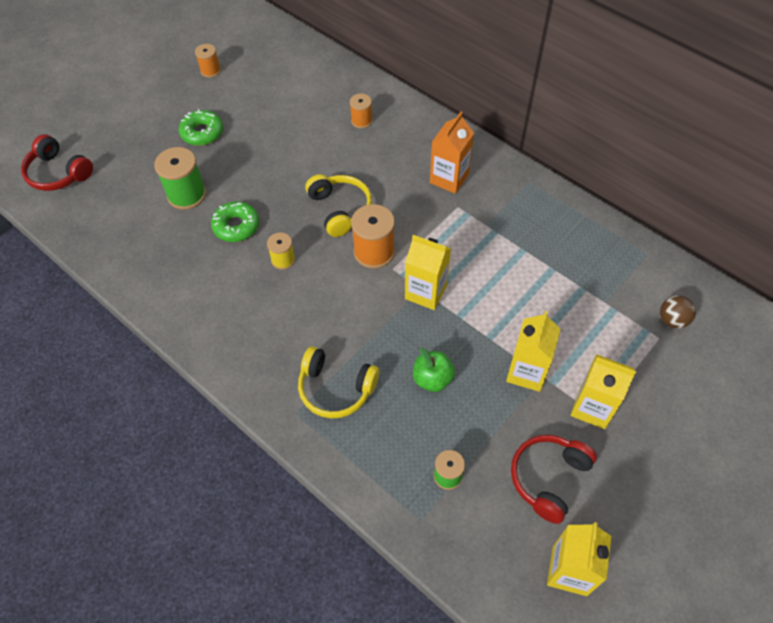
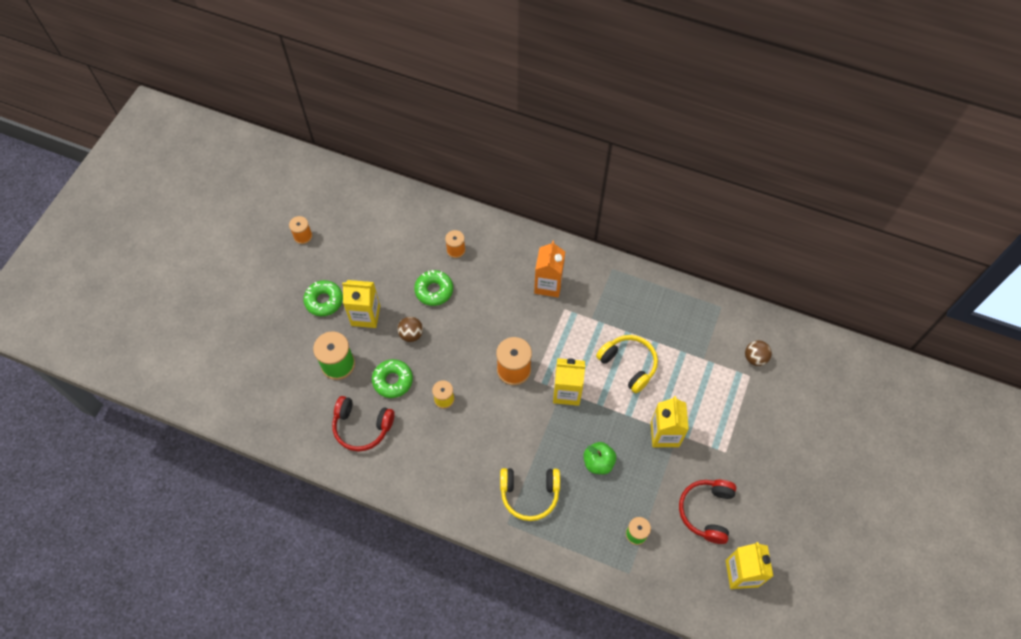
camera: 20 degrees left, 5 degrees up
red headphones [21,134,93,191] -> red headphones moved to [332,396,395,452]
yellow headphones [305,174,372,237] -> yellow headphones moved to [596,335,658,393]
yellow carton [570,354,636,429] -> yellow carton moved to [342,280,380,328]
none -> brown ball [398,317,423,342]
none -> green donut [414,270,453,306]

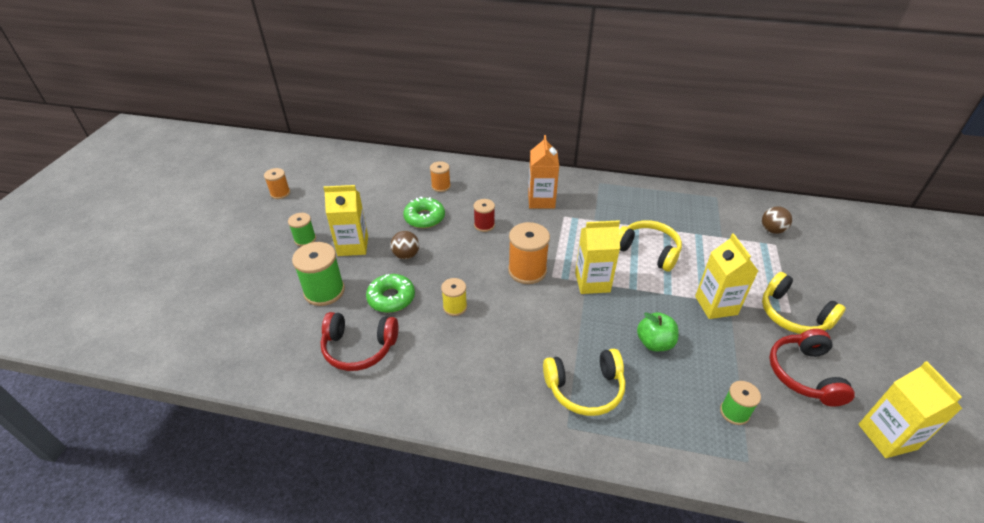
camera: 10 degrees left, 20 degrees down
green donut [303,280,343,316] -> green spool [288,213,316,247]
none -> red spool [474,199,495,232]
none -> yellow headphones [762,272,846,334]

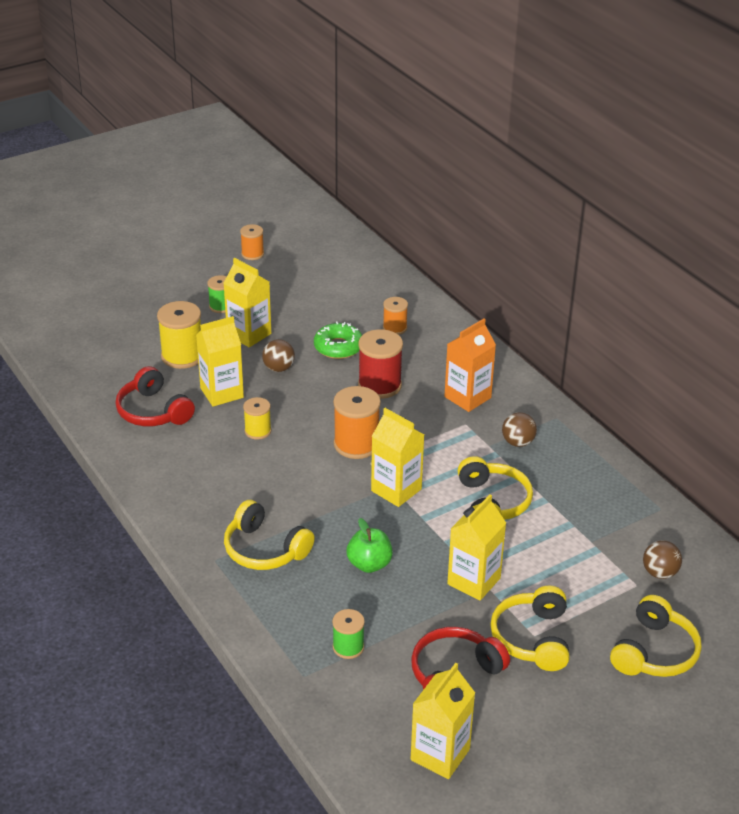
camera: 45 degrees right, 5 degrees down
green spool [292,242,345,306] -> yellow spool [157,301,201,369]
green donut [366,274,415,313] -> yellow carton [196,316,244,407]
red spool [474,199,495,232] -> red spool [358,329,403,399], size x1.70
none -> brown ball [502,412,537,447]
none -> yellow headphones [610,595,702,677]

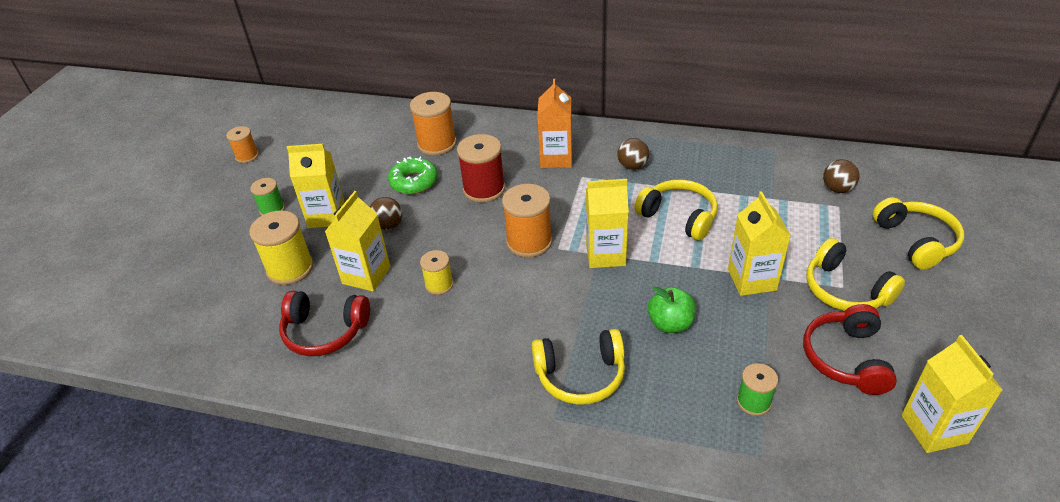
camera: 40 degrees left, 5 degrees up
orange spool [383,297,408,335] -> orange spool [410,92,457,156], size x1.70

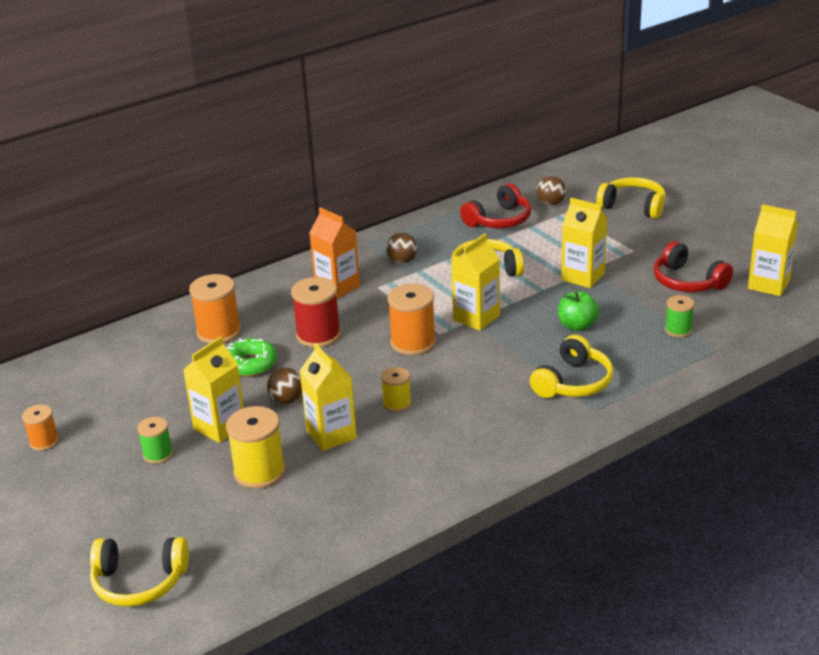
camera: 50 degrees left, 10 degrees down
red headphones [279,291,370,356] -> red headphones moved to [460,183,531,228]
yellow headphones [806,238,905,311] -> yellow headphones moved to [90,537,189,607]

